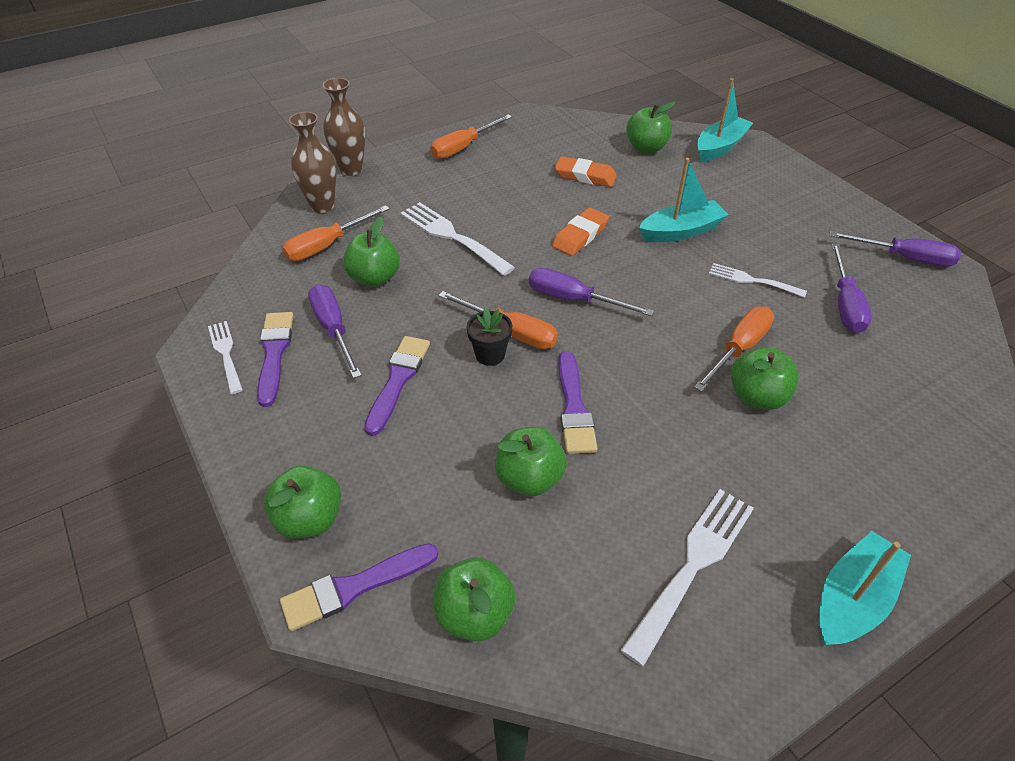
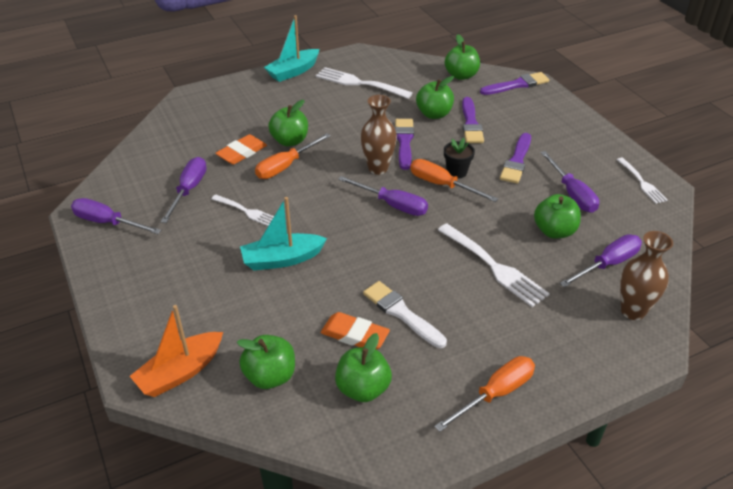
camera: 175 degrees left, 5 degrees down
purple brush [257,312,293,407] -> purple brush moved to [462,97,484,143]
green apple [264,465,341,539] -> green apple moved to [335,333,392,402]
orange screwdriver [282,205,390,261] -> purple screwdriver [560,234,642,287]
brown vase [323,78,365,176] -> brown vase moved to [361,95,397,175]
orange eraser [552,208,609,256] -> orange eraser moved to [215,134,267,165]
white fork [620,489,754,667] -> white fork turned 75 degrees clockwise [316,67,413,99]
turquoise boat [697,78,753,162] -> orange boat [130,305,223,397]
none -> white brush [363,281,447,348]

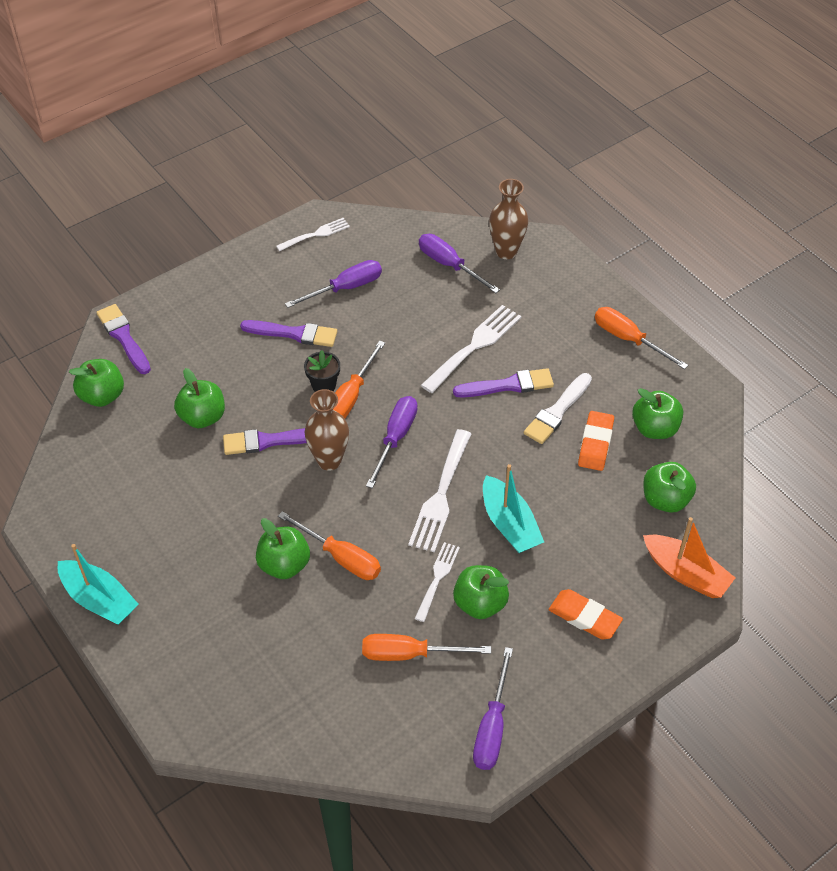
camera: 100 degrees left, 10 degrees up
purple screwdriver [161,157,207,223] -> orange screwdriver [362,634,491,661]
orange eraser [215,134,267,165] -> orange eraser moved to [549,589,623,639]
white fork [316,67,413,99] -> white fork moved to [408,429,471,552]
purple brush [462,97,484,143] -> purple brush moved to [453,368,554,398]
green apple [534,194,581,239] -> green apple moved to [453,565,509,619]

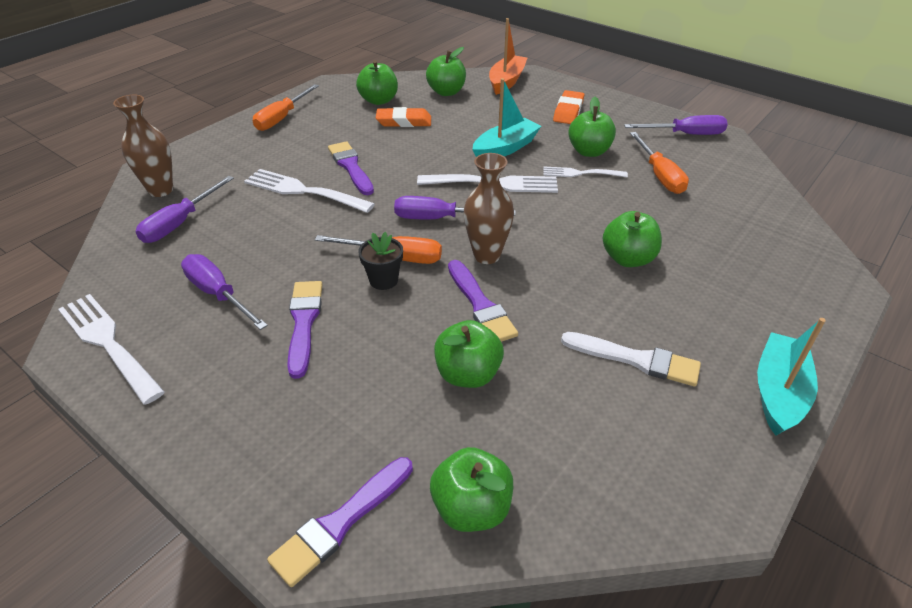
camera: 105 degrees left, 10 degrees down
white fork [276,218,350,251] -> white fork [58,294,165,404], size x1.65
orange screwdriver [278,511,381,580] -> none
white brush [524,373,592,444] -> white brush moved to [561,332,701,386]

